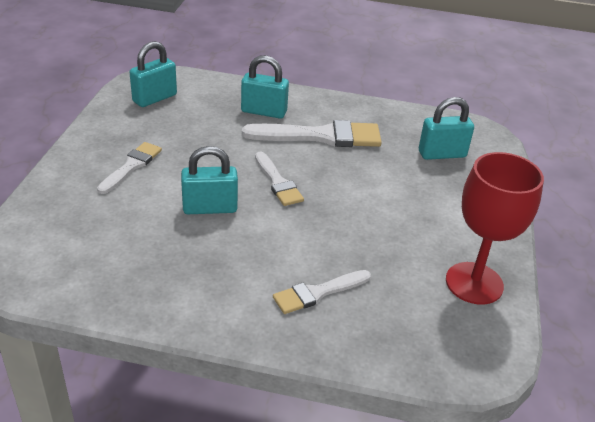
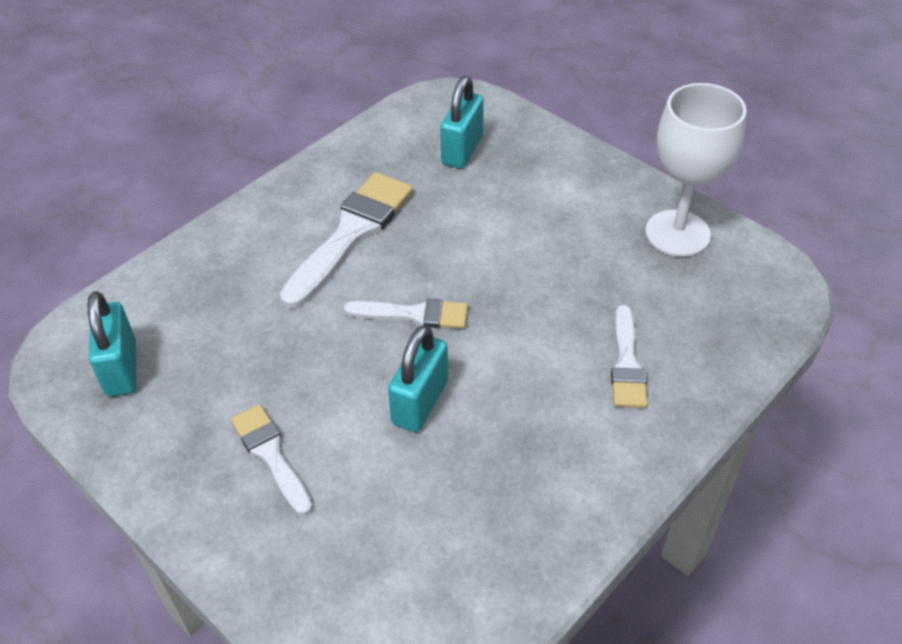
camera: 55 degrees left, 10 degrees up
turquoise padlock [241,55,289,119] -> none
red goblet [446,152,544,305] -> white goblet [645,83,747,257]

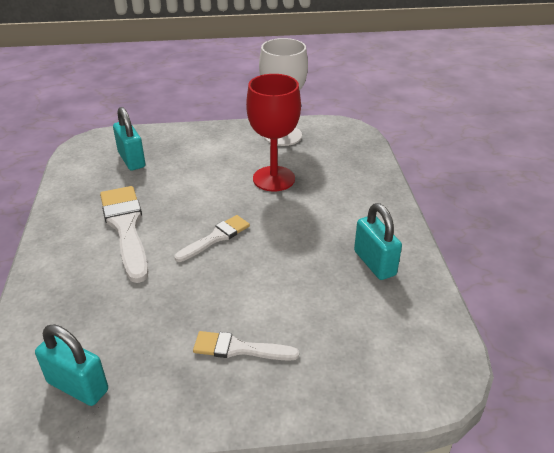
camera: 50 degrees left, 10 degrees down
turquoise padlock [388,325,448,432] -> turquoise padlock moved to [354,203,402,280]
white brush [611,305,647,408] -> none
none -> red goblet [246,74,301,191]

